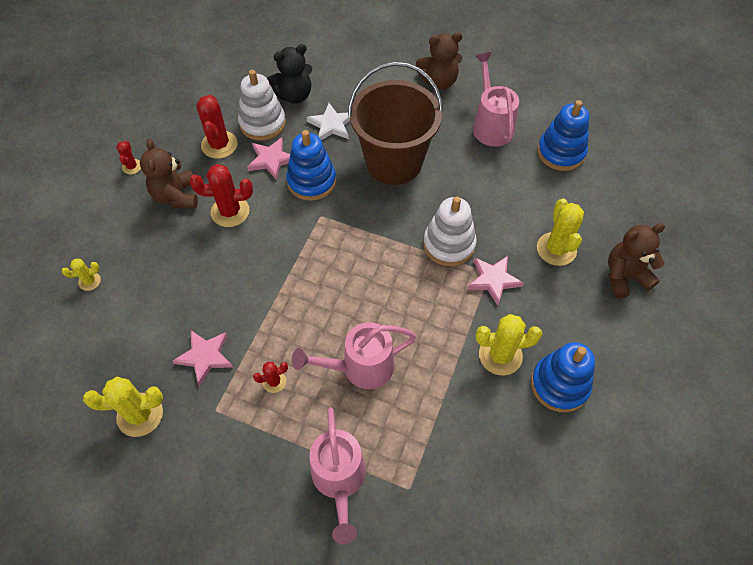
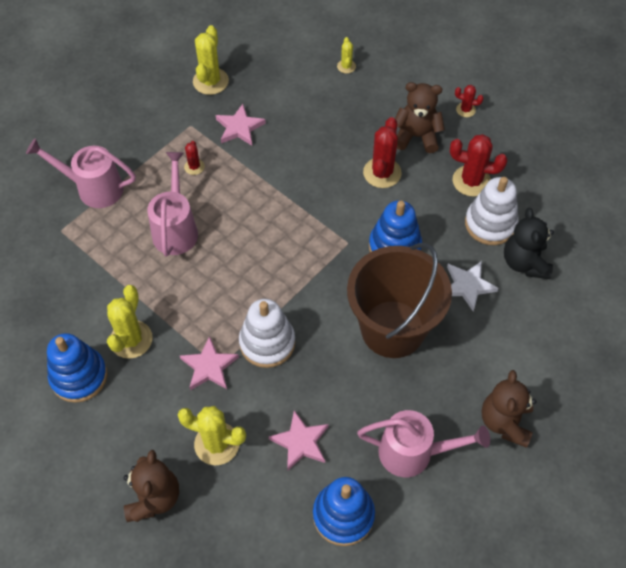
camera: 110 degrees right, 0 degrees up
pink star [247,137,290,180] -> pink star moved to [269,410,329,470]

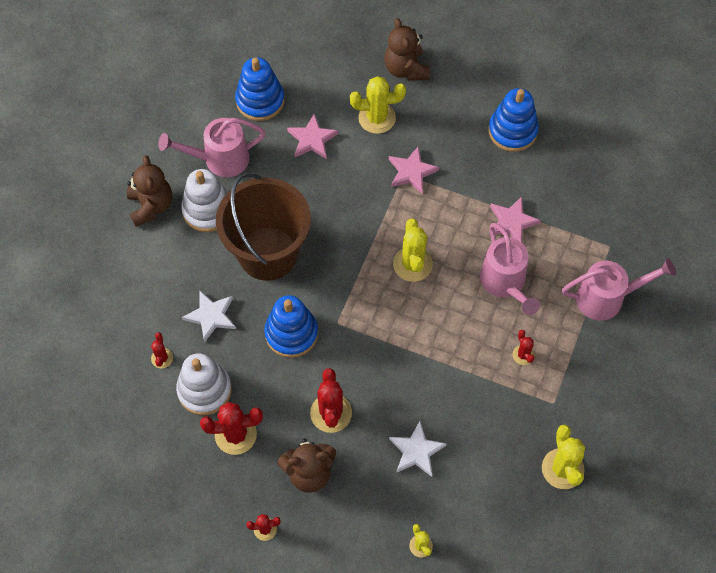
camera: 160 degrees right, 5 degrees up
yellow cactus [107,285,153,359] -> yellow cactus moved to [393,219,433,282]
pink star [216,104,266,145] -> pink star moved to [490,196,541,242]
white stacking toy [239,299,295,368] -> white stacking toy moved to [181,169,228,232]
black teddy bear [504,208,554,279] -> red cactus [151,332,173,368]
none -> white star [389,421,446,477]

